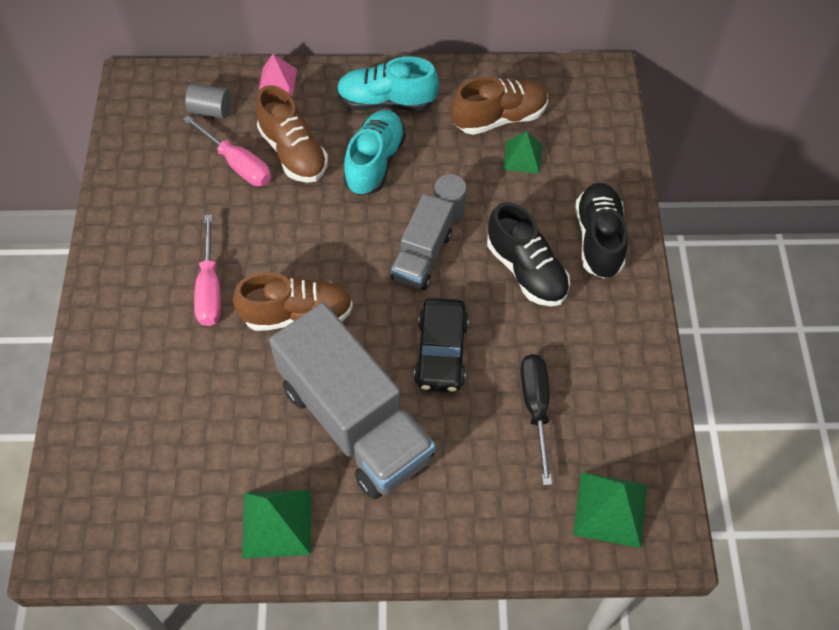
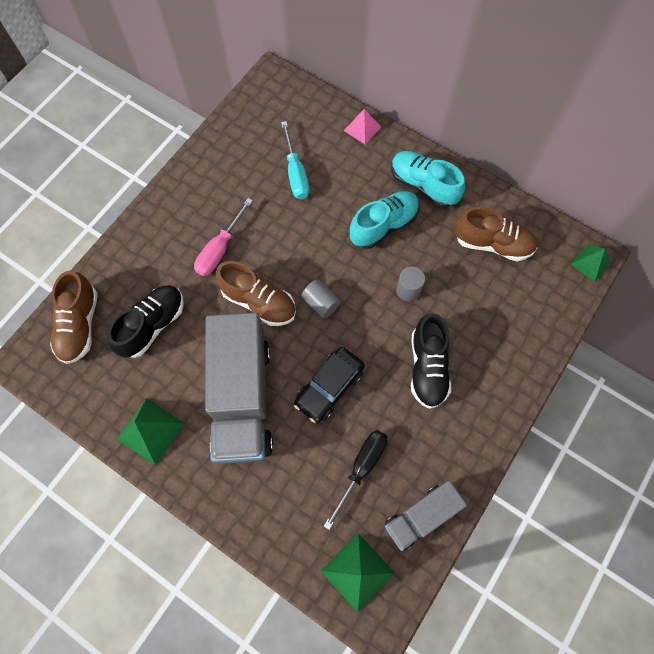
camera: 35 degrees right, 10 degrees up
pink screwdriver [183,115,271,186] -> turquoise screwdriver [281,121,309,199]
grey cylinder [185,83,231,118] -> grey cylinder moved to [301,279,341,318]
brown shoe [256,85,328,183] -> brown shoe moved to [50,271,98,364]
grey truck [391,194,453,290] -> grey truck moved to [385,481,467,551]
green pyramid [503,131,542,174] -> green pyramid moved to [571,245,611,282]
black shoe [575,183,628,279] -> black shoe moved to [107,285,184,358]

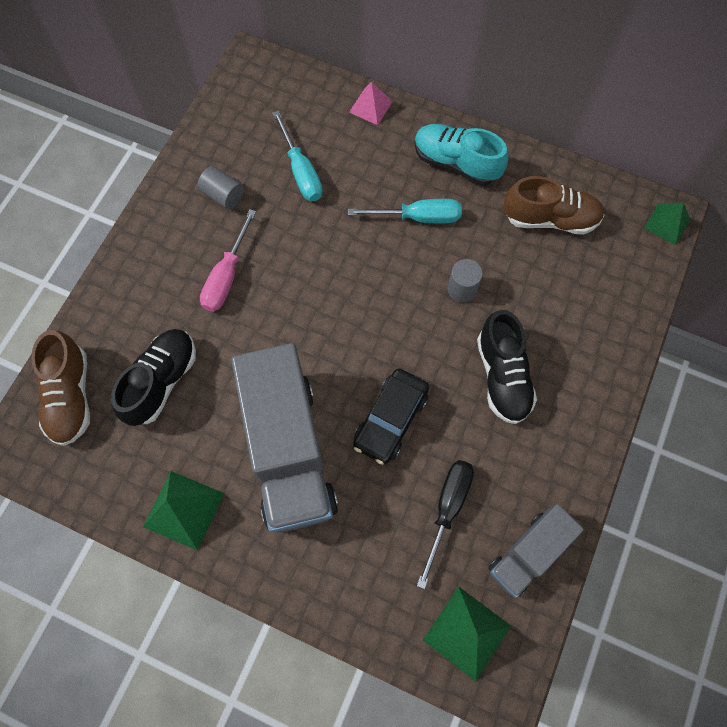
camera: 10 degrees left, 0 degrees up
brown shoe [215,261,296,326] -> none
grey cylinder [301,279,341,318] -> grey cylinder moved to [198,166,244,209]
turquoise shoe [350,191,419,249] -> turquoise screwdriver [348,199,462,223]

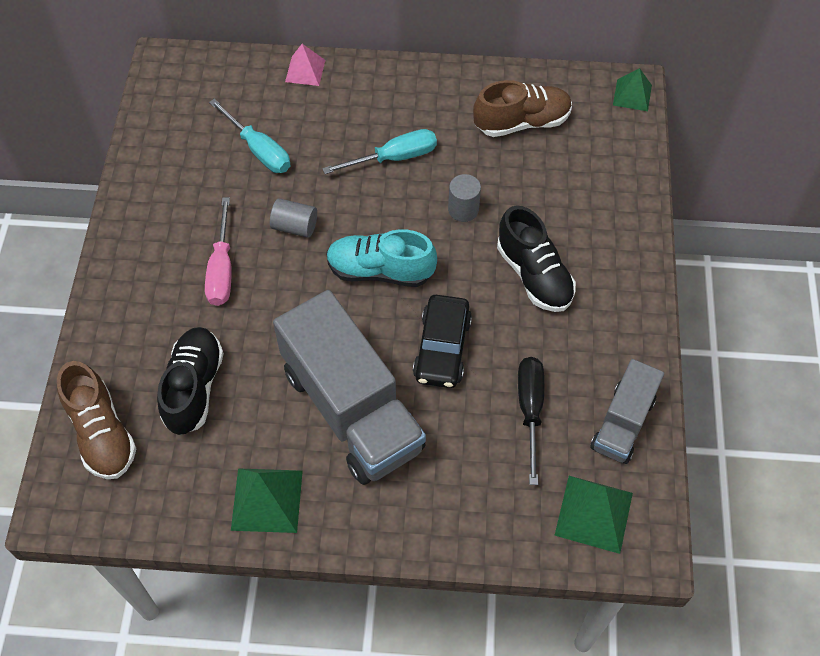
camera: 20 degrees left, 10 degrees down
grey cylinder [198,166,244,209] -> grey cylinder moved to [270,198,317,238]
turquoise shoe [414,124,509,185] -> turquoise shoe moved to [326,229,437,287]

